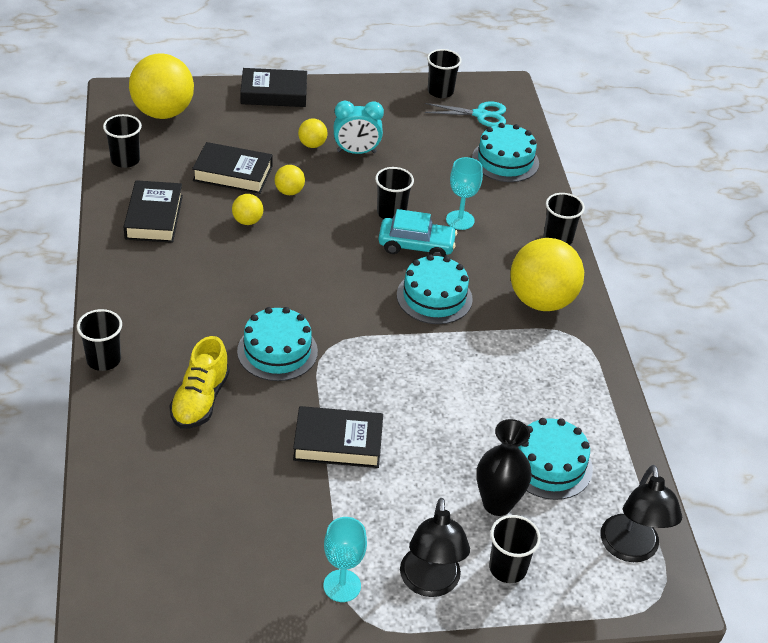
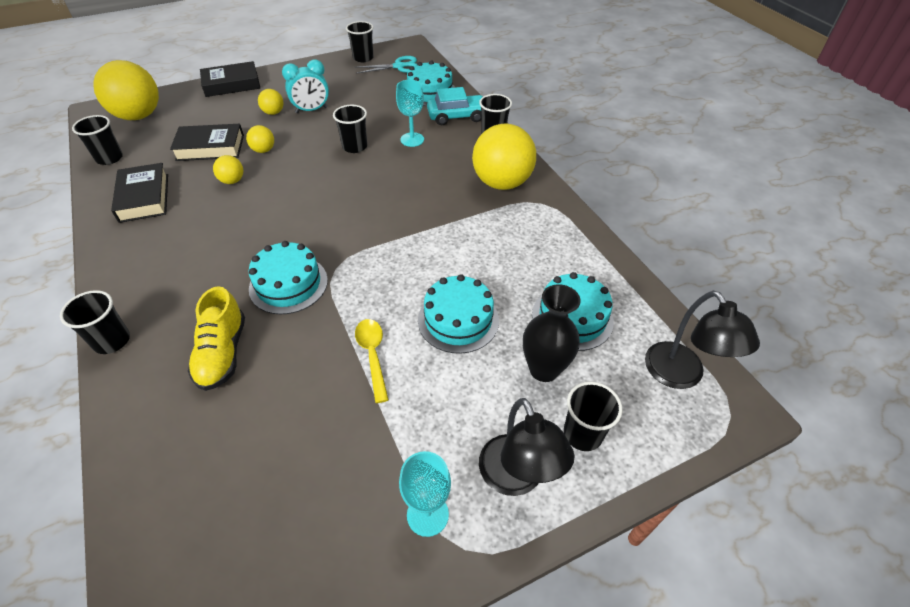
camera: 15 degrees left, 5 degrees up
black book [293,406,383,468] -> yellow spoon [355,319,389,403]
turquoise car [379,209,457,257] -> turquoise car moved to [427,87,483,125]
turquoise cake [397,254,473,324] -> turquoise cake moved to [418,274,499,354]

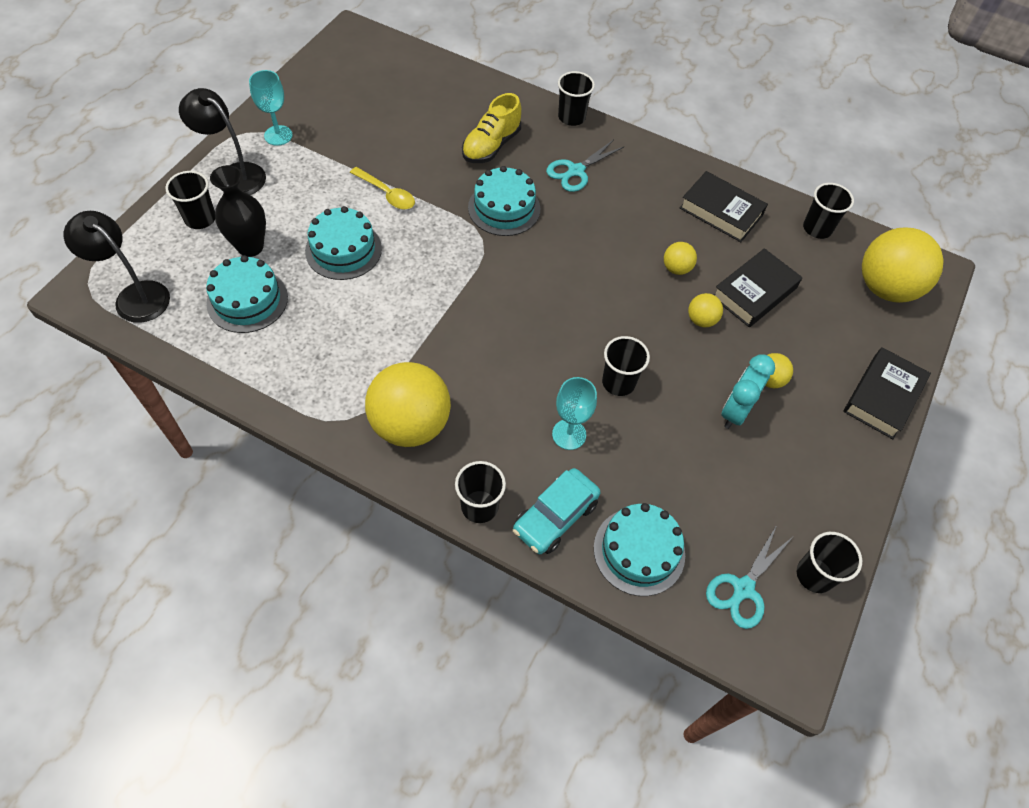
camera: 140 degrees right, 10 degrees up
yellow shoe [188,286,245,391] -> yellow shoe turned 105 degrees counterclockwise [462,93,521,163]
none -> turquoise scissors [546,140,624,192]

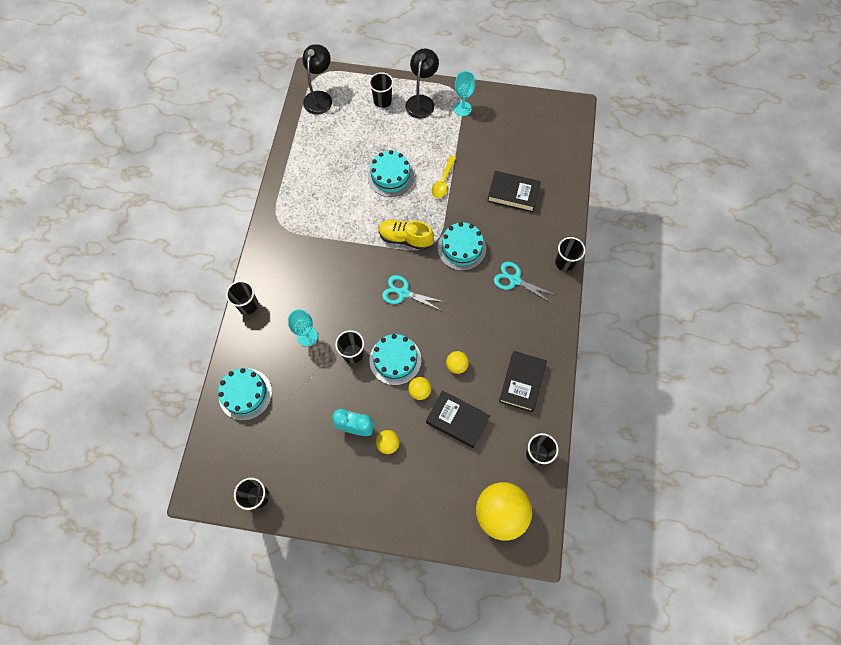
camera: 75 degrees right, 10 degrees up
turquoise cake [206,255,288,333] -> turquoise cake moved to [370,334,421,385]
black vase [210,165,266,257] -> none
yellow ball [365,362,451,447] -> none
yellow shoe [462,93,521,163] -> yellow shoe moved to [379,220,434,250]
turquoise car [513,468,600,554] -> none
turquoise scissors [706,525,793,629] -> turquoise scissors moved to [382,275,445,311]
black book [844,347,931,439] -> black book moved to [487,171,541,212]

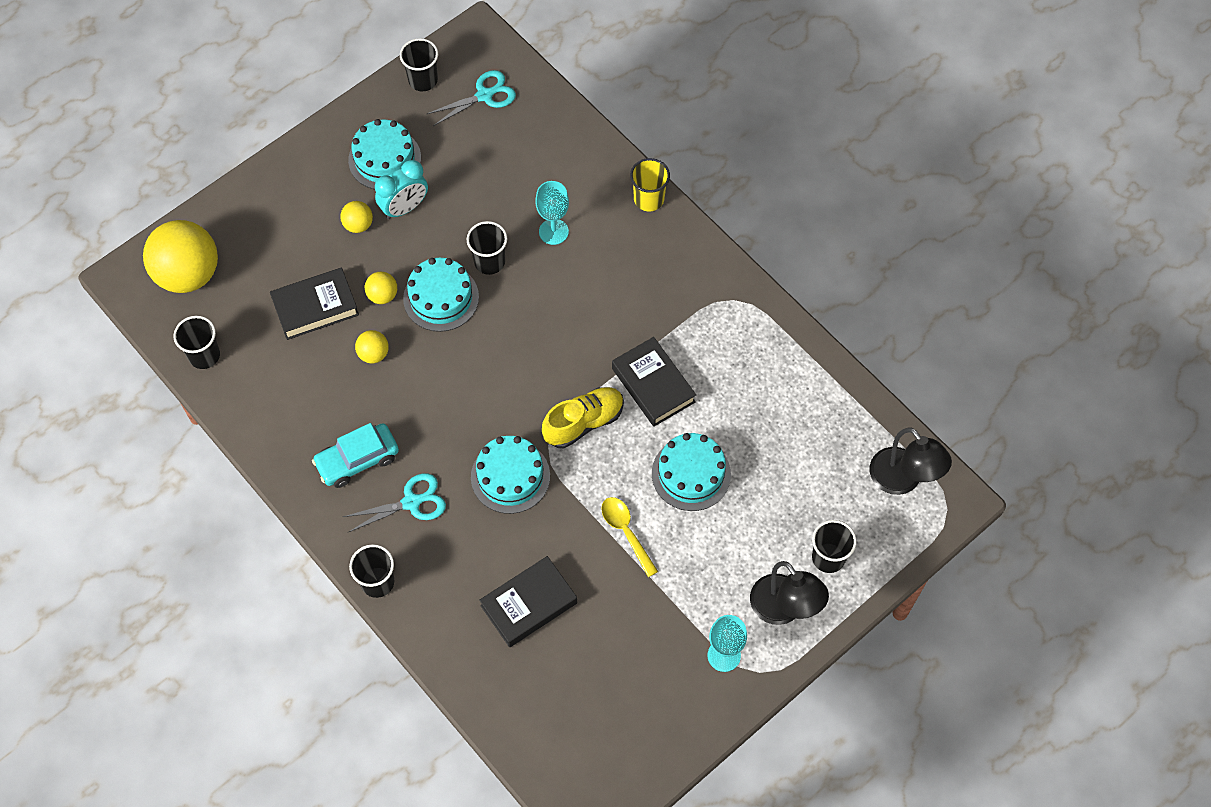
camera: 130 degrees right, 5 degrees down
turquoise cake [218,368,272,421] -> turquoise cake moved to [348,119,421,189]
black cup [226,281,258,314] -> yellow cup [630,158,670,211]
turquoise scissors [382,275,445,311] -> turquoise scissors moved to [427,70,516,126]
black book [499,351,547,412] -> black book moved to [612,337,696,426]
none -> turquoise car [312,423,399,488]

